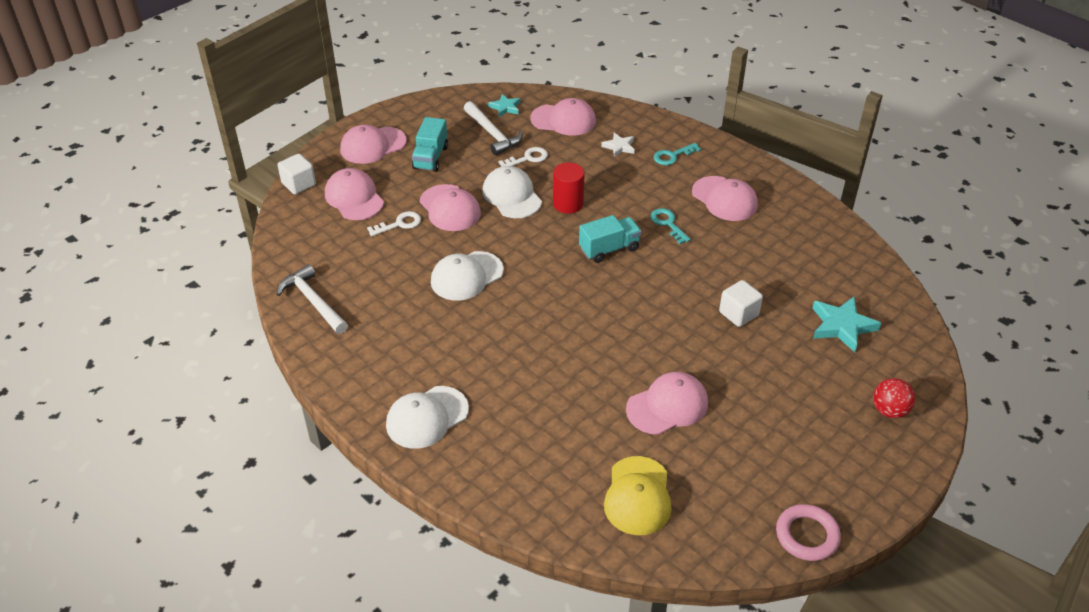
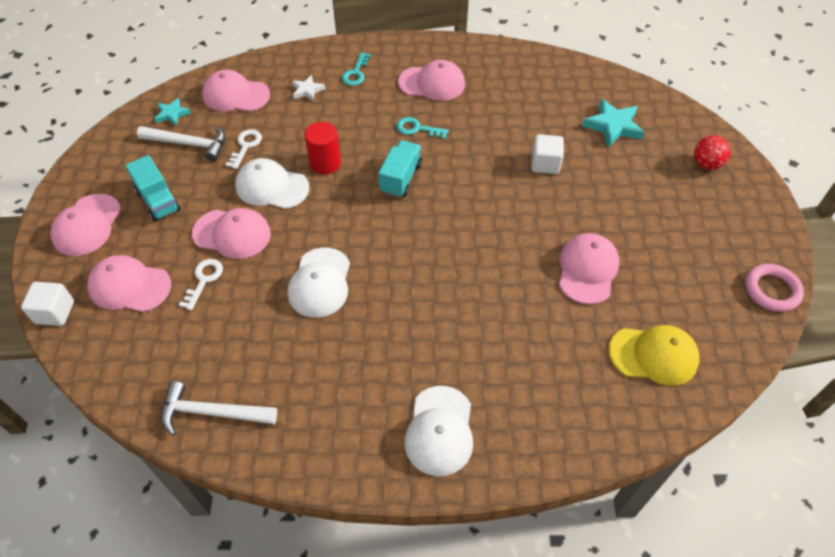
camera: 45 degrees left, 10 degrees up
pink cap [530,98,596,136] -> pink cap turned 135 degrees counterclockwise [202,70,270,112]
yellow cap [604,456,672,535] -> yellow cap turned 45 degrees counterclockwise [608,325,700,386]

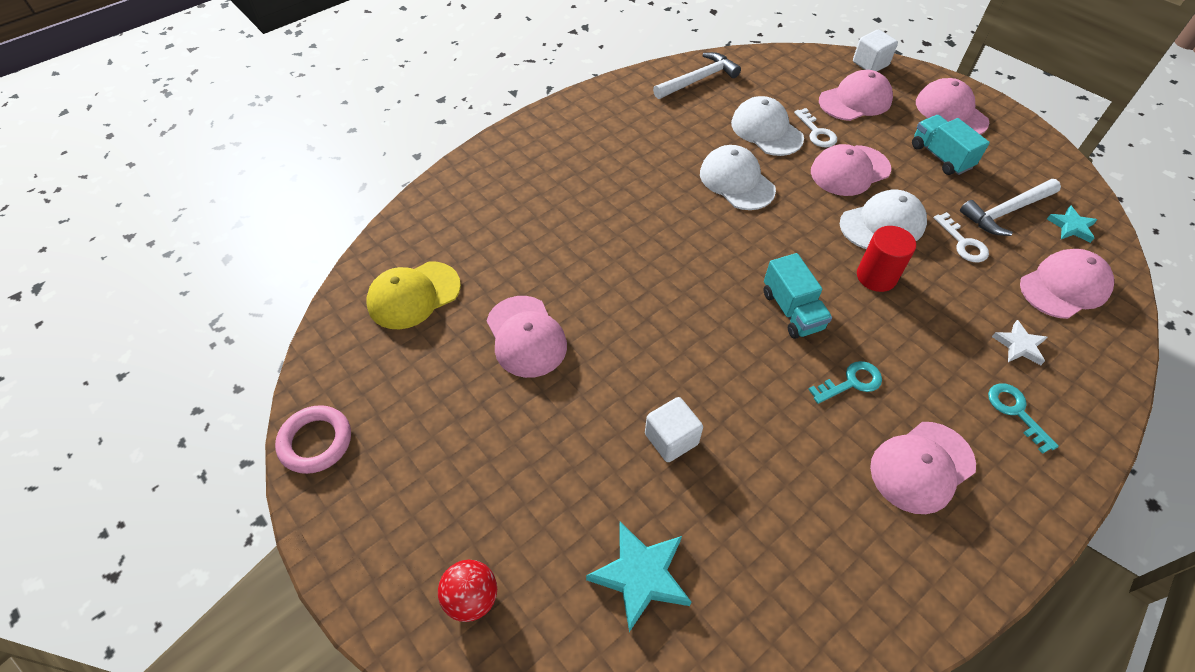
camera: 140 degrees right, 0 degrees up
turquoise truck [125,155,180,221] -> turquoise truck turned 45 degrees clockwise [912,115,990,175]
white cap [405,386,473,476] -> white cap moved to [731,96,804,156]

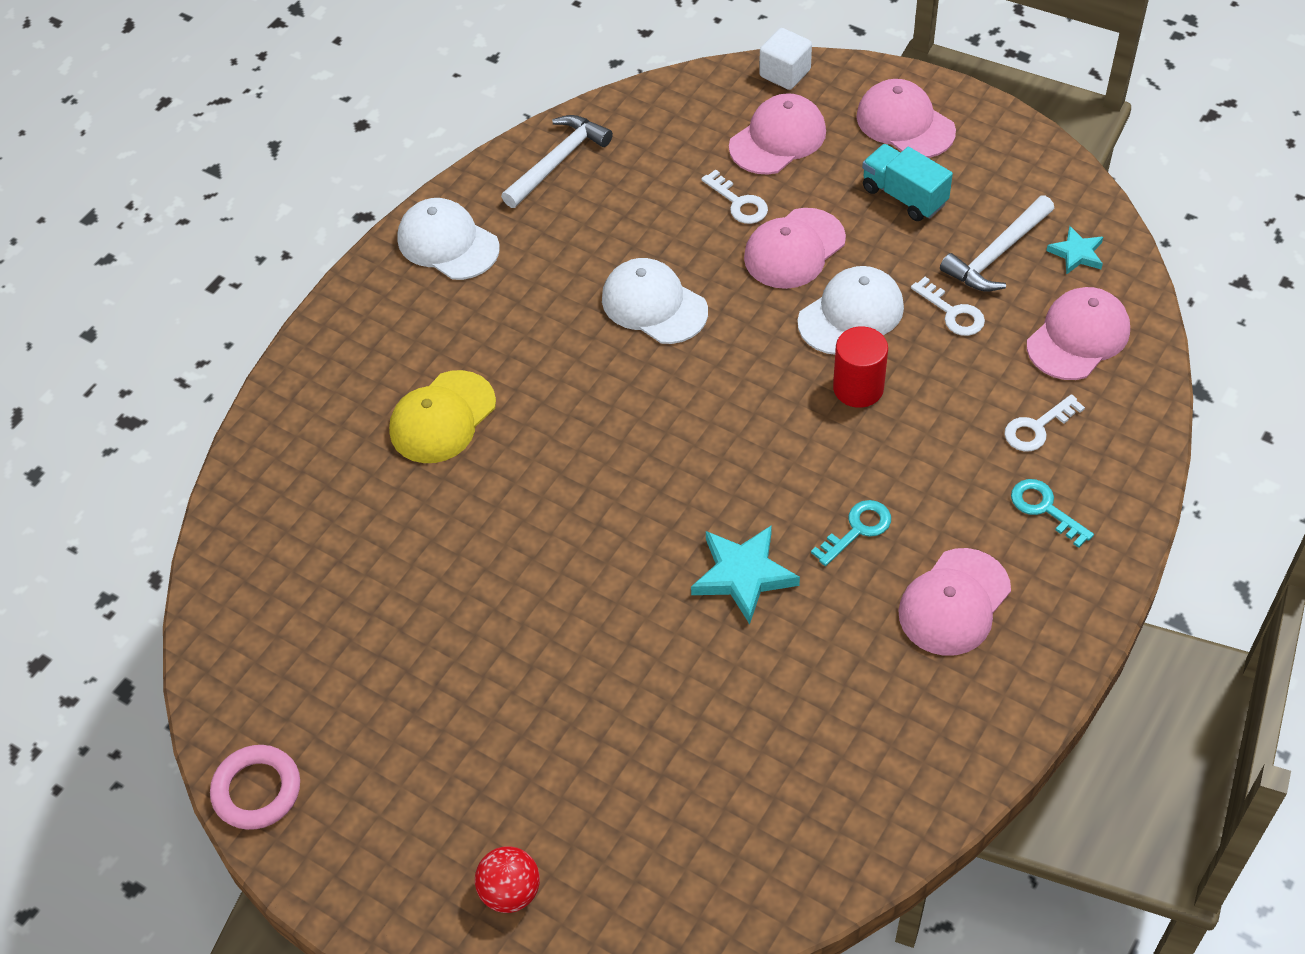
camera: 15 degrees left, 0 degrees up
yellow cap [366,261,461,329] -> yellow cap moved to [389,370,496,463]
pink cap [487,296,567,378] -> none
turquoise star [586,522,691,632] -> turquoise star moved to [691,525,800,624]
white cube [645,397,703,462] -> none
white cap [731,96,804,156] -> white cap moved to [397,198,500,280]
turquoise truck [764,253,832,339] -> none
white star [992,320,1047,365] -> white key [1004,394,1085,451]

